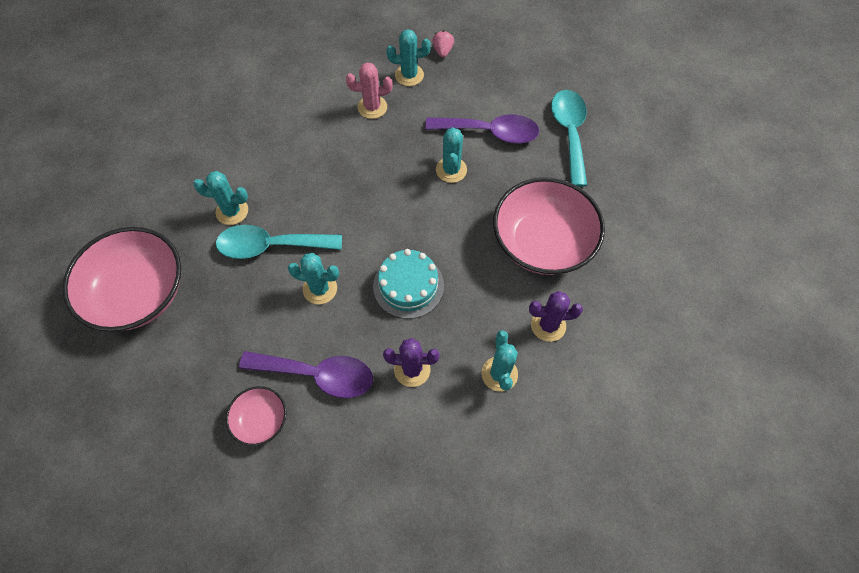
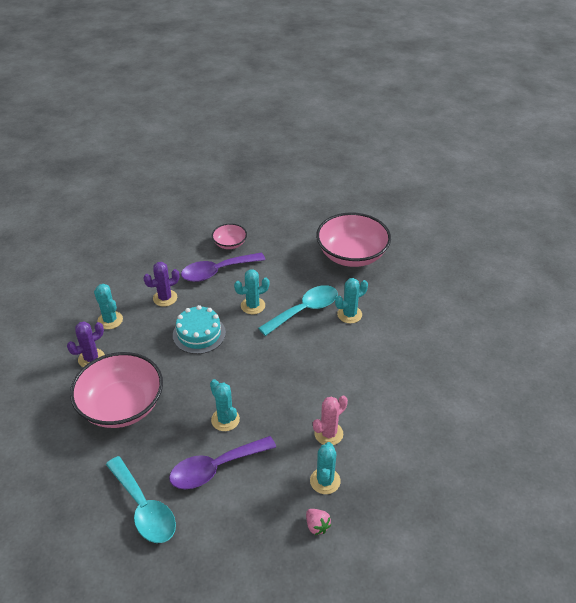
camera: 145 degrees right, 20 degrees down
turquoise cactus [386,29,431,86] -> turquoise cactus turned 45 degrees counterclockwise [310,442,341,494]

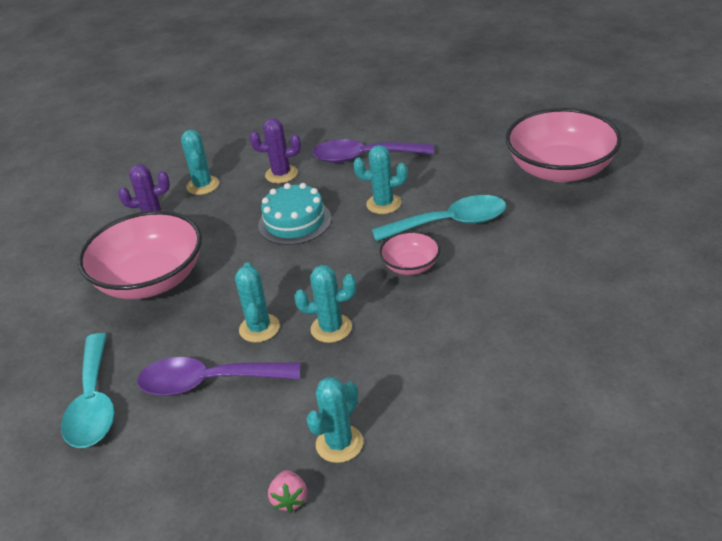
camera: 30 degrees right, 5 degrees down
pink bowl [212,224,247,249] -> pink bowl moved to [379,231,440,275]
pink cactus [313,396,348,445] -> none
turquoise cactus [335,278,368,323] -> turquoise cactus moved to [294,265,356,343]

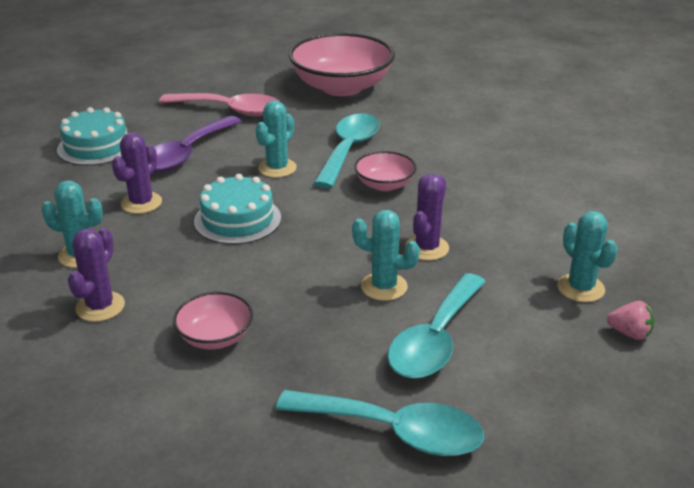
camera: 65 degrees left, 5 degrees down
pink bowl [78,210,202,299] -> pink bowl [173,292,253,349], size x0.49
purple spoon [137,357,300,396] -> turquoise spoon [387,273,486,379]
turquoise cactus [294,265,356,343] -> purple cactus [405,174,449,260]
none -> turquoise cake [57,107,128,166]
none -> pink spoon [159,93,281,116]

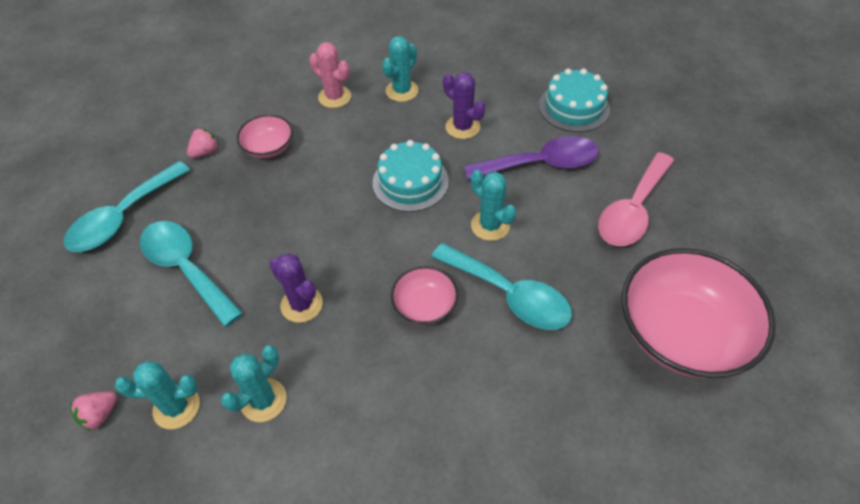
camera: 110 degrees right, 20 degrees up
purple cactus [68,228,125,322] -> pink cactus [309,42,351,108]
purple spoon [154,116,241,172] -> purple spoon turned 120 degrees clockwise [464,136,599,180]
turquoise cactus [352,210,420,301] -> turquoise cactus moved to [221,345,287,422]
none -> pink strawberry [187,128,219,158]

